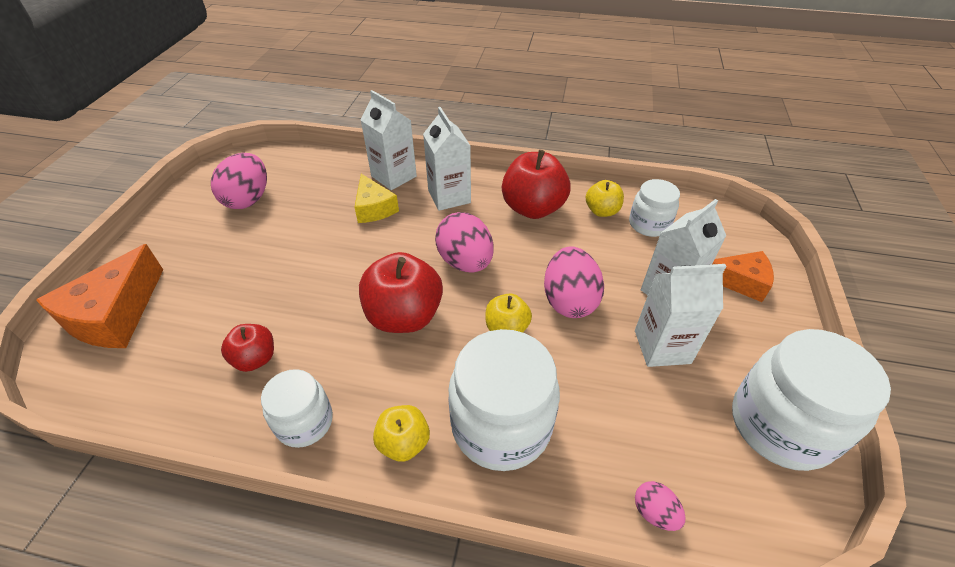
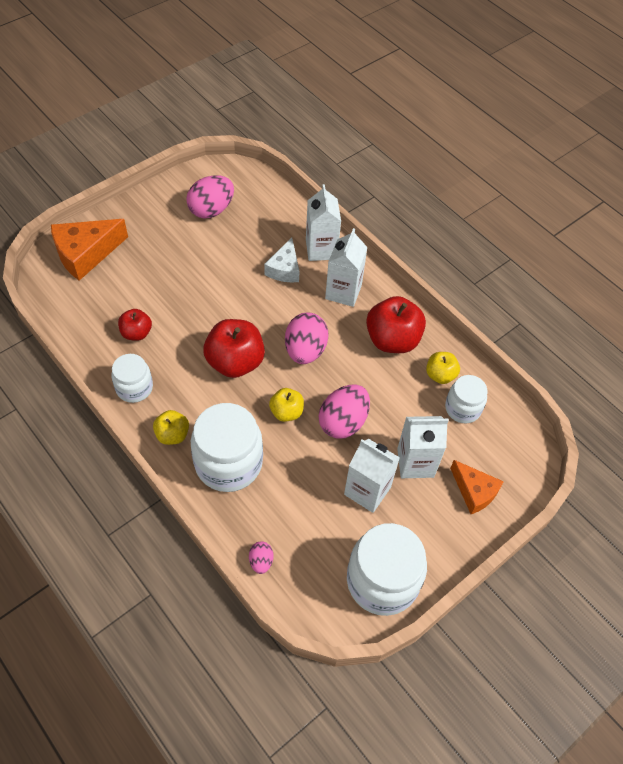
camera: 35 degrees right, 10 degrees up
yellow cheese [354,174,399,223] -> white cheese [264,238,299,282]

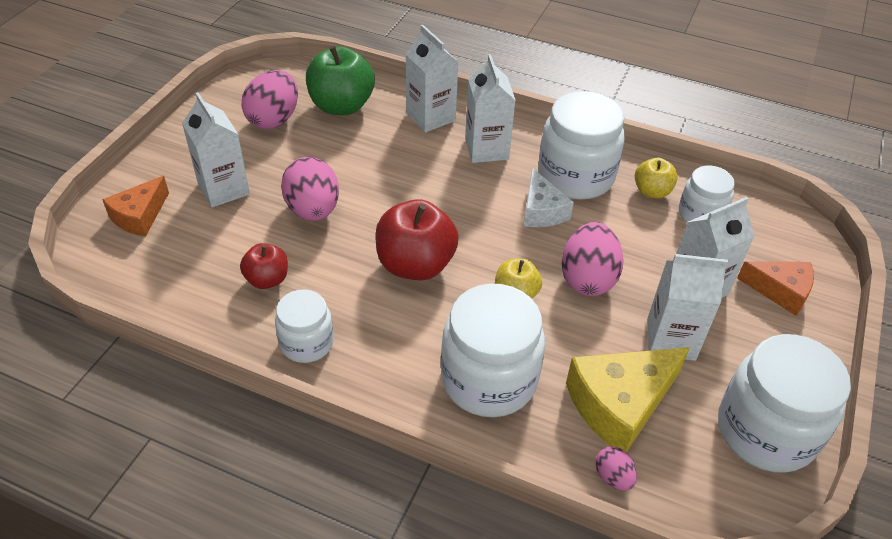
camera: 25 degrees left, 10 degrees down
orange cheese [51,219,128,281] -> orange cheese [102,176,169,237], size x0.63
yellow apple [153,410,189,445] -> none
white cheese [264,238,299,282] -> white cheese moved to [523,168,574,227]
pink egg [285,313,329,364] -> pink egg moved to [281,157,339,221]
red apple [366,296,426,353] -> white jar [538,91,625,200]
none -> white carton [182,92,250,207]
none -> green apple [306,46,375,115]
none -> yellow cheese [566,347,690,453]

